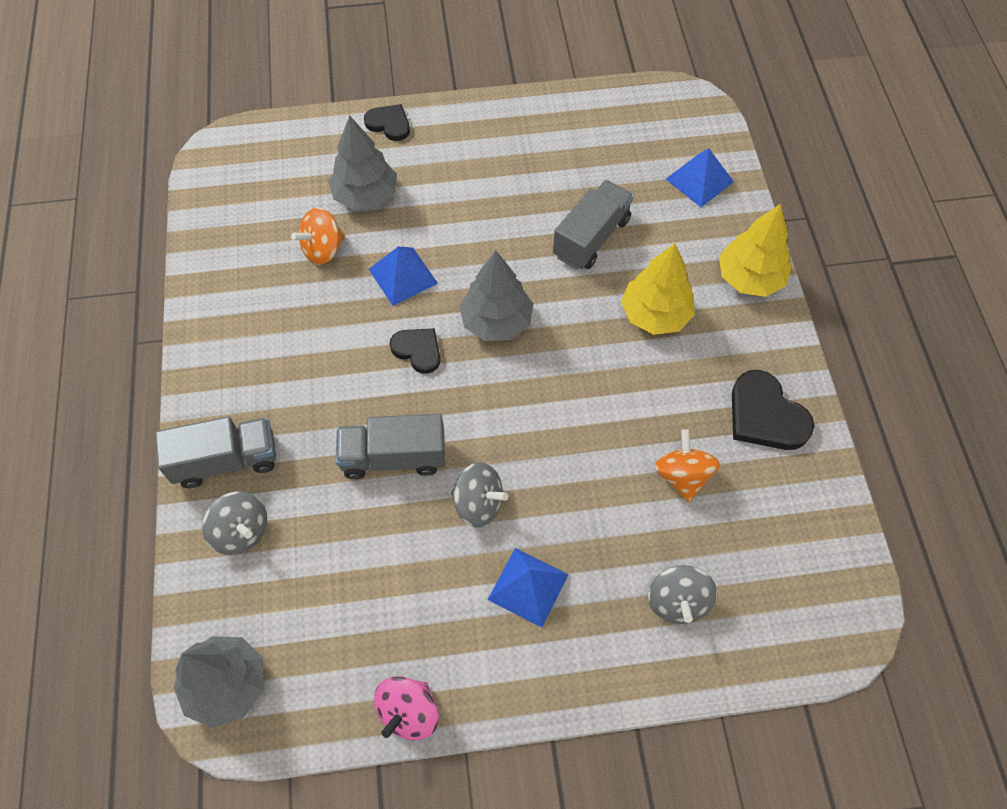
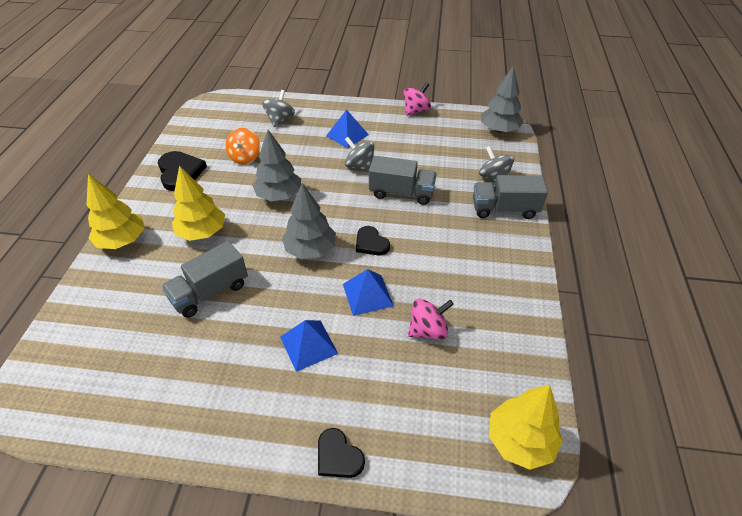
camera: 165 degrees left, 15 degrees down
orange spinning top [291,207,345,265] -> pink spinning top [408,299,454,340]
grey tree [328,115,397,210] -> grey tree moved to [253,130,301,201]
blue pyramid [666,148,734,207] -> blue pyramid moved to [280,320,338,372]
none -> yellow tree [489,385,563,470]

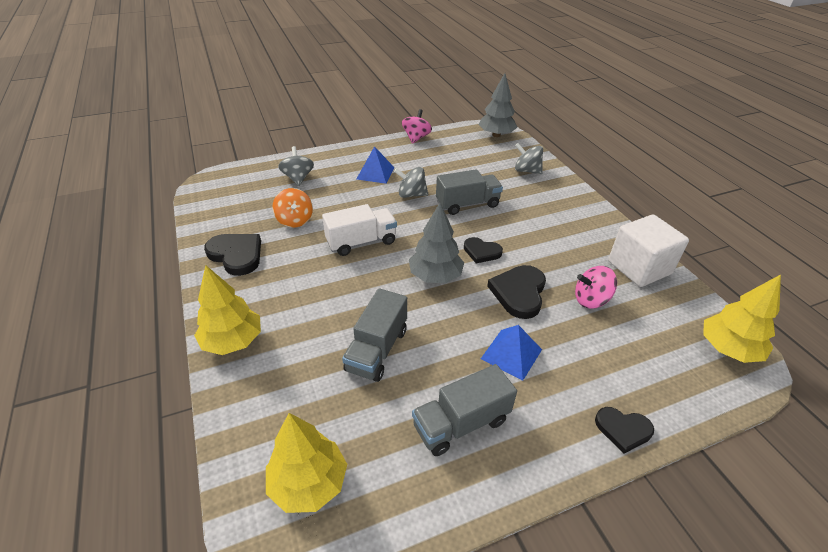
camera: 30 degrees left, 5 degrees down
yellow tree [172,165,225,241] -> yellow tree moved to [266,413,347,513]
grey tree [253,130,301,201] -> white truck [322,204,397,256]
blue pyramid [343,269,394,316] -> black heart [487,265,546,319]
pink spinning top [408,299,454,340] -> pink spinning top turned 135 degrees counterclockwise [575,266,617,309]
grey truck [473,175,548,219] -> grey truck moved to [412,364,517,456]
none -> white cube [608,214,689,287]

